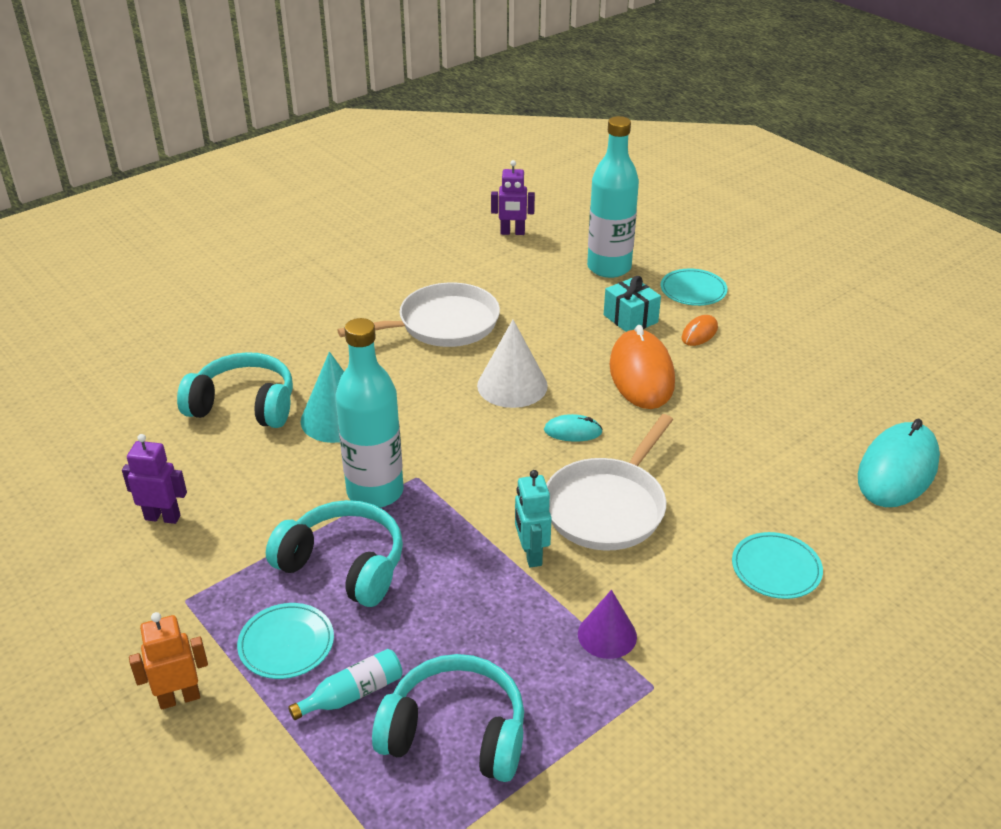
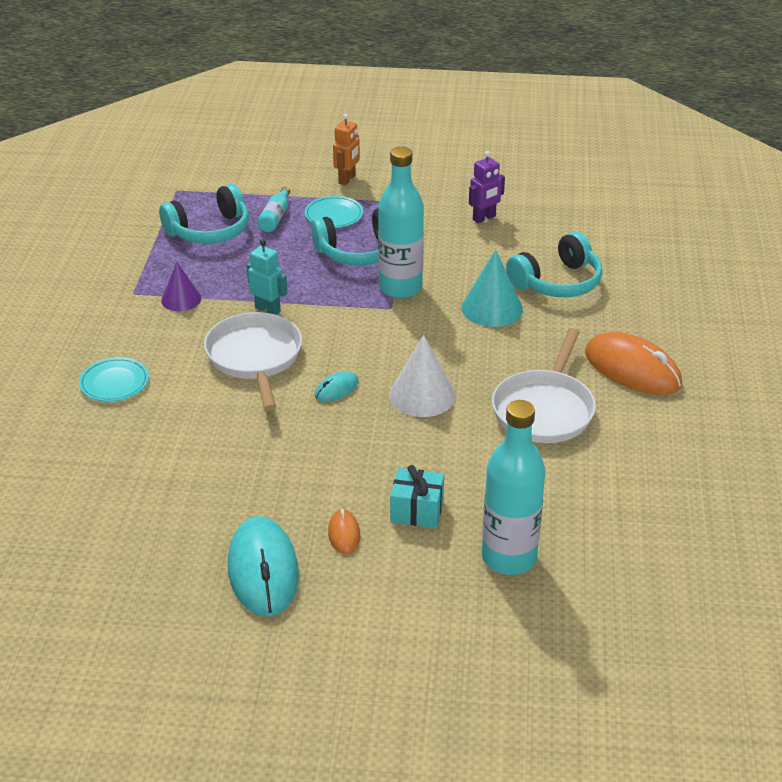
camera: 135 degrees right, 0 degrees up
purple robot [491,160,535,235] -> none
orange mouse [610,325,675,409] -> orange mouse moved to [585,332,682,395]
turquoise plate [660,268,728,306] -> none
turquoise mouse [858,419,940,507] -> turquoise mouse moved to [228,516,299,616]

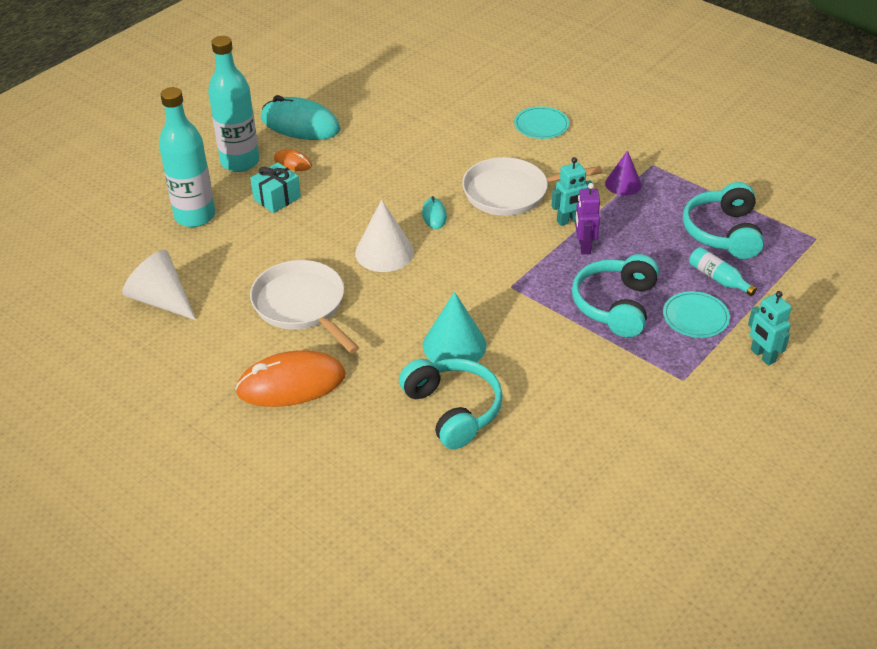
camera: 125 degrees right, 5 degrees up
white pan [204,312,302,411] -> white pan turned 150 degrees clockwise [462,157,602,216]
orange robot [333,114,360,185] -> turquoise robot [748,291,792,366]
turquoise bottle [378,146,424,298] -> turquoise bottle moved to [208,36,259,172]
purple robot [469,151,505,223] -> purple robot moved to [575,183,600,255]
turquoise headphones [506,232,603,297] -> turquoise headphones turned 150 degrees clockwise [399,358,503,449]
none -> white cone [122,250,196,320]

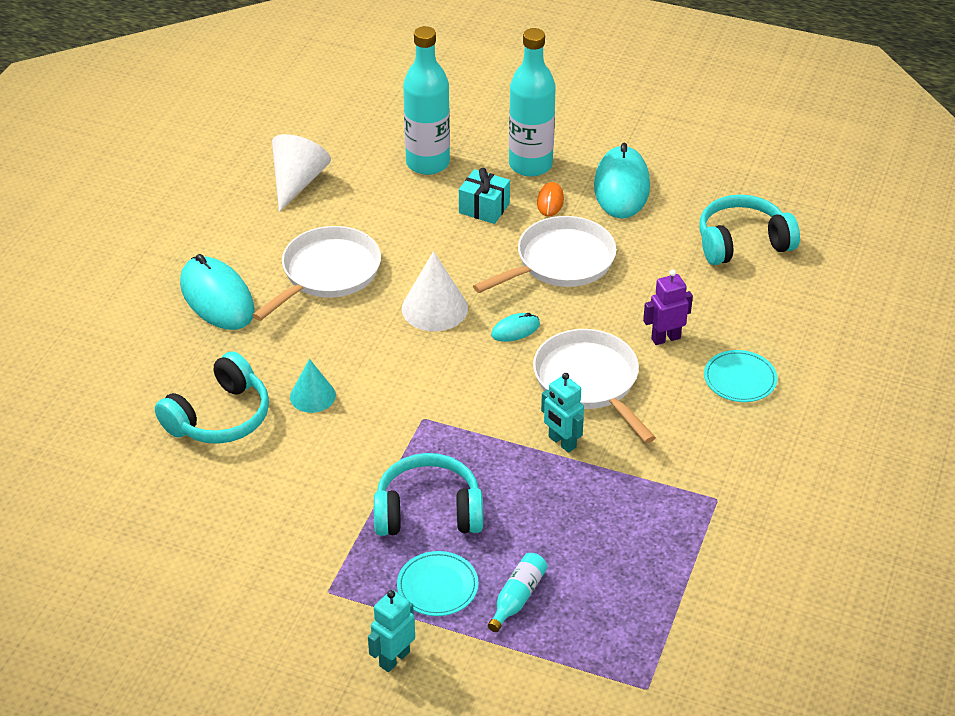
camera: 70 degrees right, 0 degrees up
orange mouse [235,350,345,407] -> turquoise mouse [180,254,255,330]
turquoise cone [423,292,487,363] -> turquoise cone [290,359,336,413], size x0.66
purple robot [575,183,600,255] -> purple robot moved to [643,270,693,345]
purple cone [605,150,642,196] -> none
turquoise headphones [683,182,764,259] -> turquoise headphones moved to [699,194,800,265]
none -> white pan [473,216,617,293]

